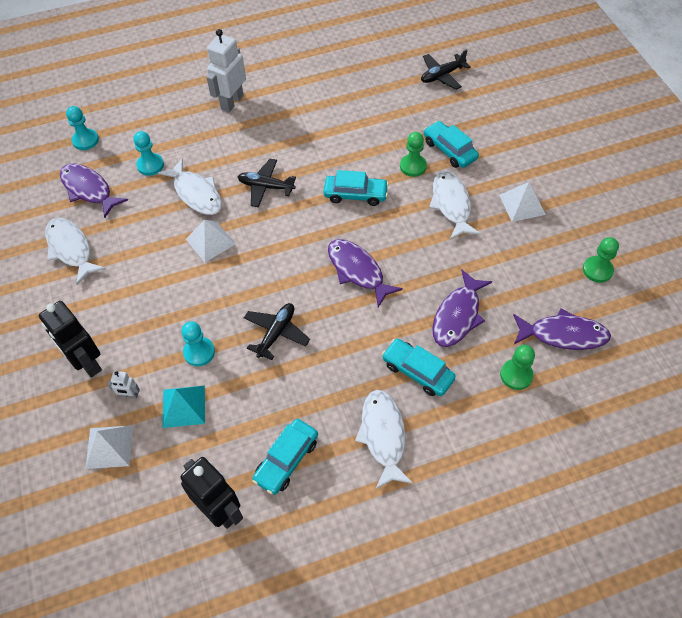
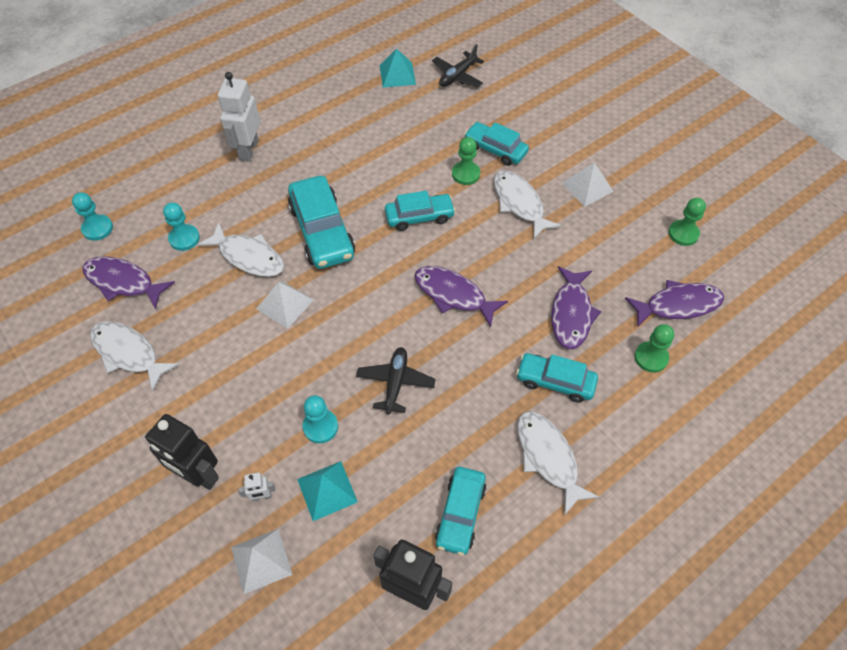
camera: 20 degrees left, 0 degrees up
black plane [238,159,296,207] -> turquoise car [288,176,355,269]
none -> turquoise pyramid [380,49,416,88]

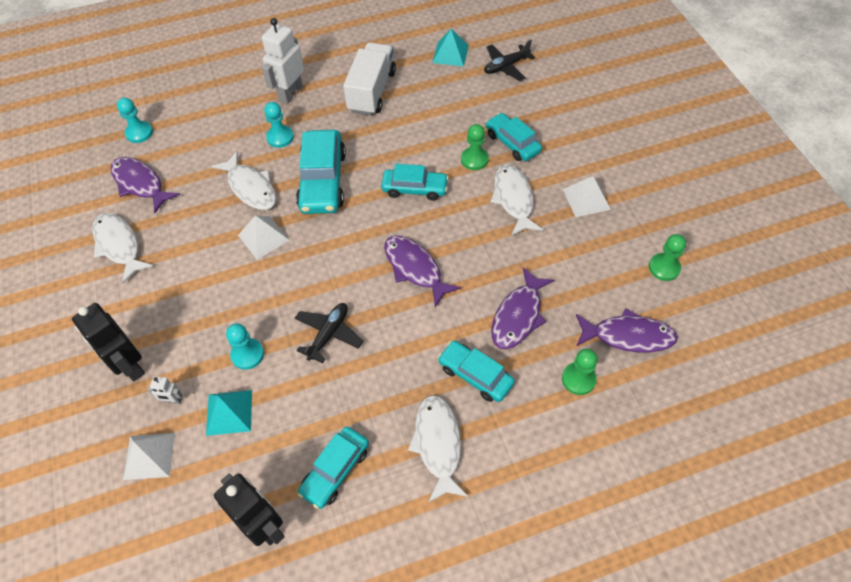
camera: 20 degrees right, 0 degrees up
turquoise pawn [163,202,200,251] -> turquoise pawn moved to [264,102,294,148]
none -> white truck [343,42,396,116]

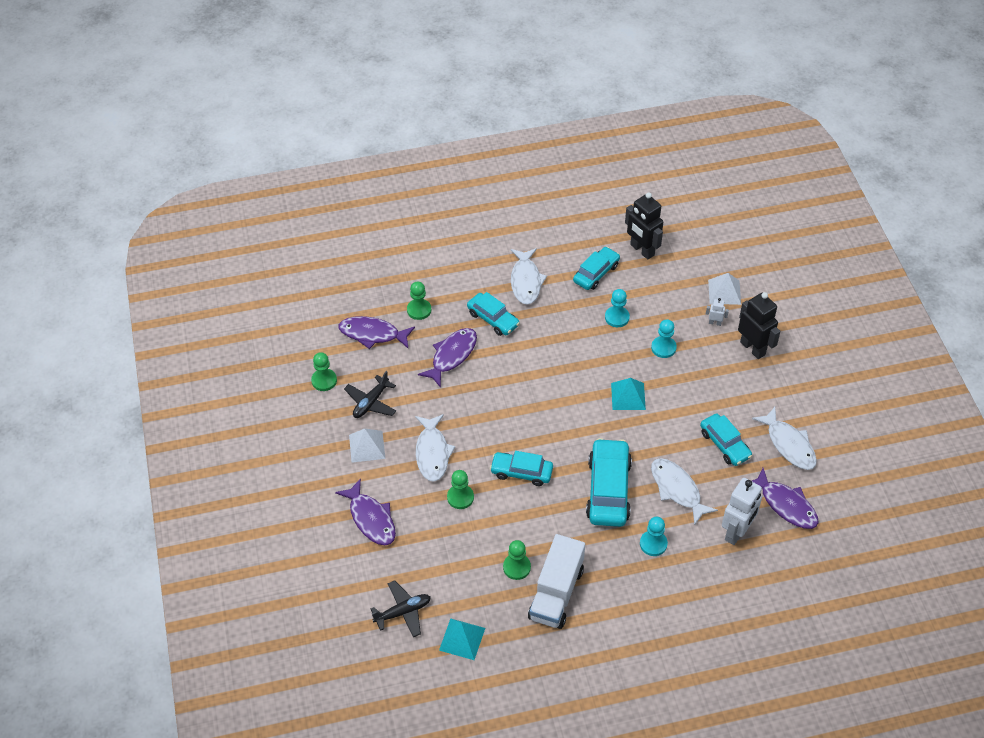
camera: 175 degrees left, 5 degrees down
turquoise pawn [117,98,153,143] -> turquoise pawn moved to [605,289,630,327]
turquoise pyramid [206,390,252,436] -> turquoise pyramid moved to [611,378,646,410]
white pyramid [238,216,290,259] -> none
white robot [262,18,304,104] -> white robot moved to [722,478,762,545]
black plane [295,303,363,363] -> black plane moved to [344,371,396,418]
purple fish [384,236,461,307] -> purple fish moved to [335,478,396,545]
turquoise car [486,113,542,161] -> turquoise car moved to [700,414,752,466]
none -> green pawn [503,540,531,580]

